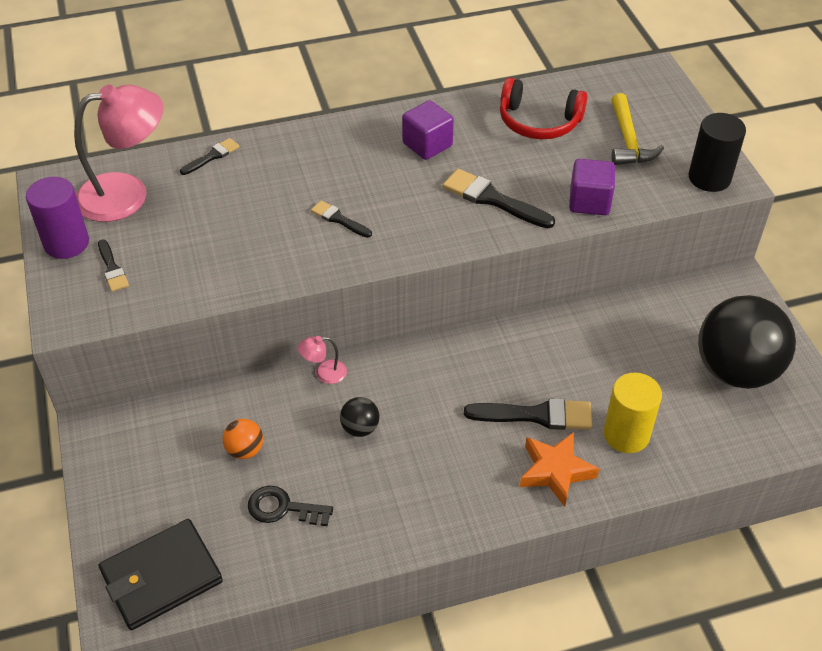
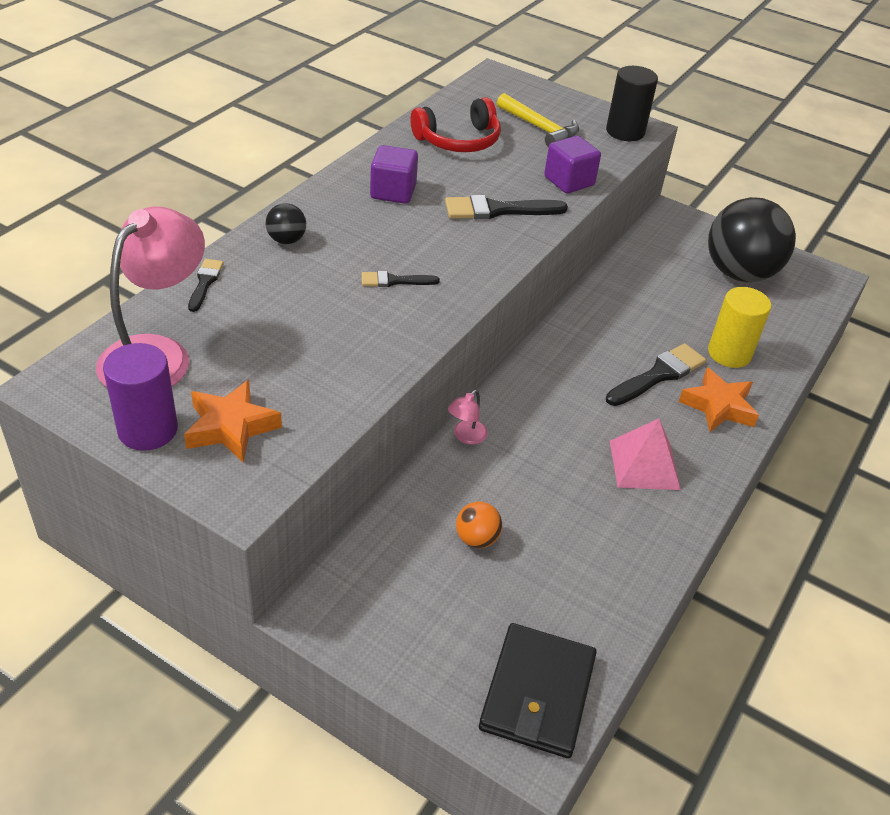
camera: 45 degrees left, 5 degrees down
black brush [98,239,129,292] -> orange star [184,380,282,462]
black key [248,486,333,526] -> none
black ball [340,397,380,437] -> black ball moved to [266,203,306,244]
none -> pink pyramid [610,419,681,490]

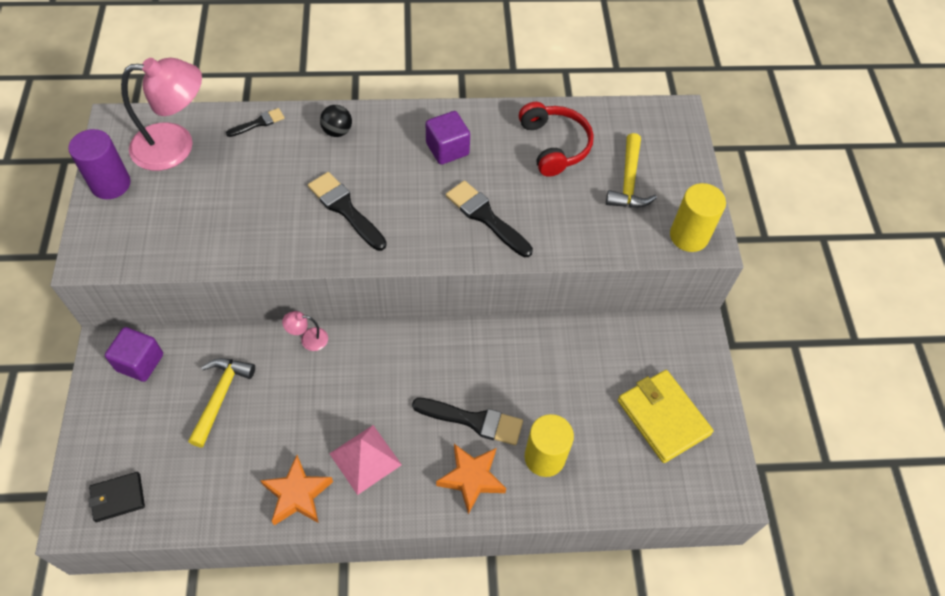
camera: 55 degrees right, 15 degrees up
orange star [184,380,282,462] -> orange star moved to [260,455,333,525]
black brush [361,271,440,287] -> black brush [308,172,387,251], size x1.73
red headphones [410,97,501,152] -> red headphones turned 135 degrees counterclockwise [519,102,594,177]
orange ball [456,502,502,548] -> yellow hammer [188,358,255,447]
black wallet [479,623,597,758] -> black wallet [89,472,145,522], size x0.58
purple cube [544,136,601,193] -> purple cube moved to [105,327,163,382]
black cylinder [606,66,658,141] -> yellow cylinder [670,183,726,252]
black ball [708,197,796,282] -> yellow wallet [618,370,713,463]

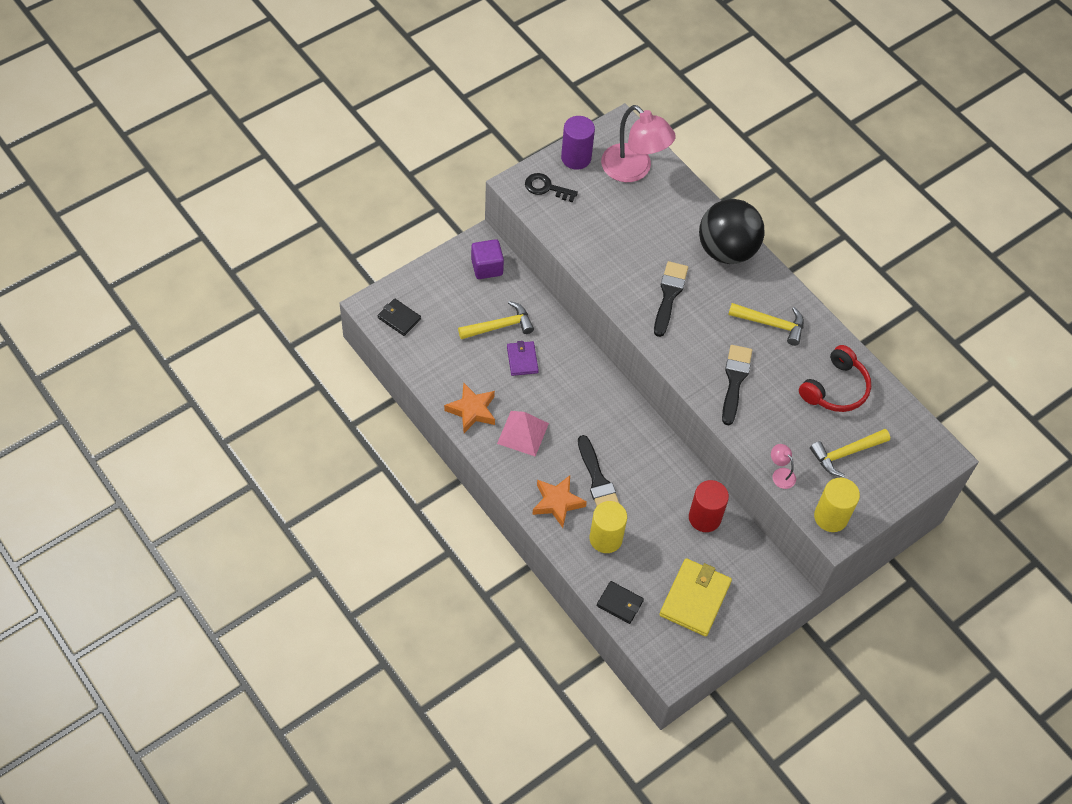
camera: 55 degrees right, 0 degrees up
black brush [226,108,285,137] -> none
pink lamp [282,311,328,351] -> pink lamp moved to [771,444,796,489]
black ball [320,105,352,137] -> black ball [699,199,764,264], size x2.41
purple cube [426,111,470,165] -> yellow hammer [728,303,804,346]
none -> purple wallet [507,341,539,376]
none -> black key [525,173,578,203]
none -> black wallet [597,581,644,624]
none -> red cylinder [689,480,729,532]

